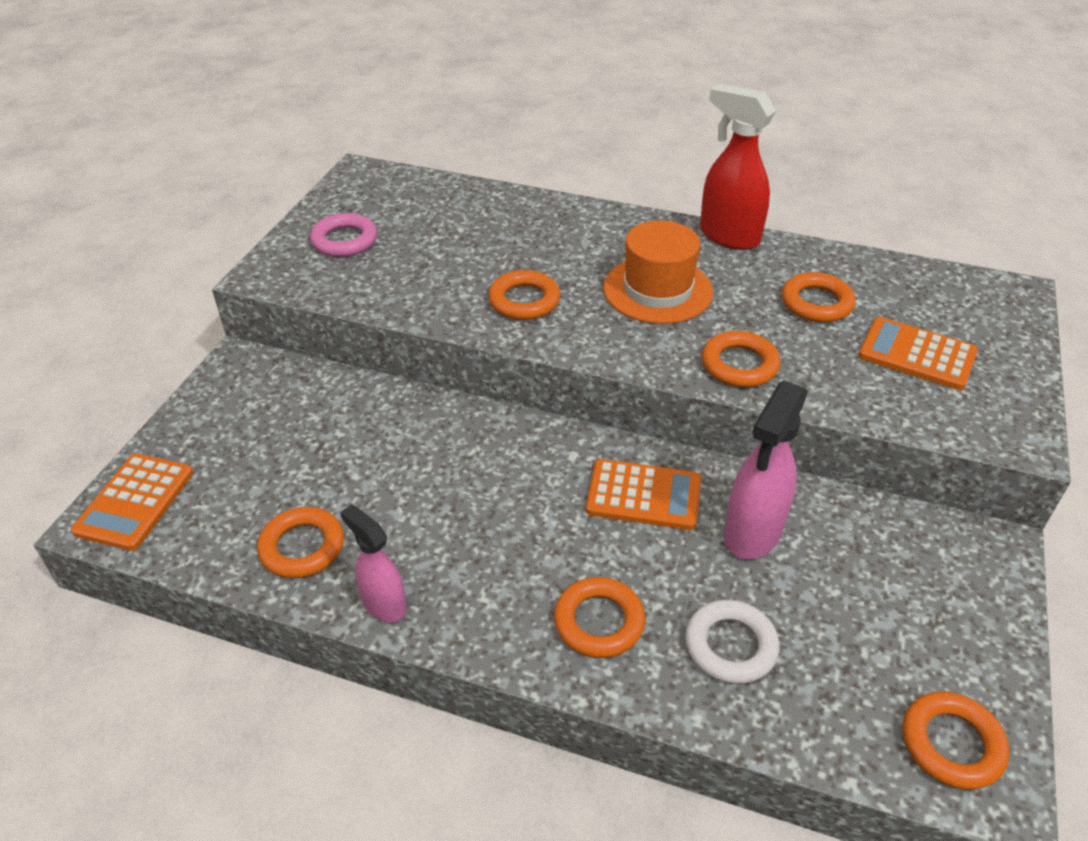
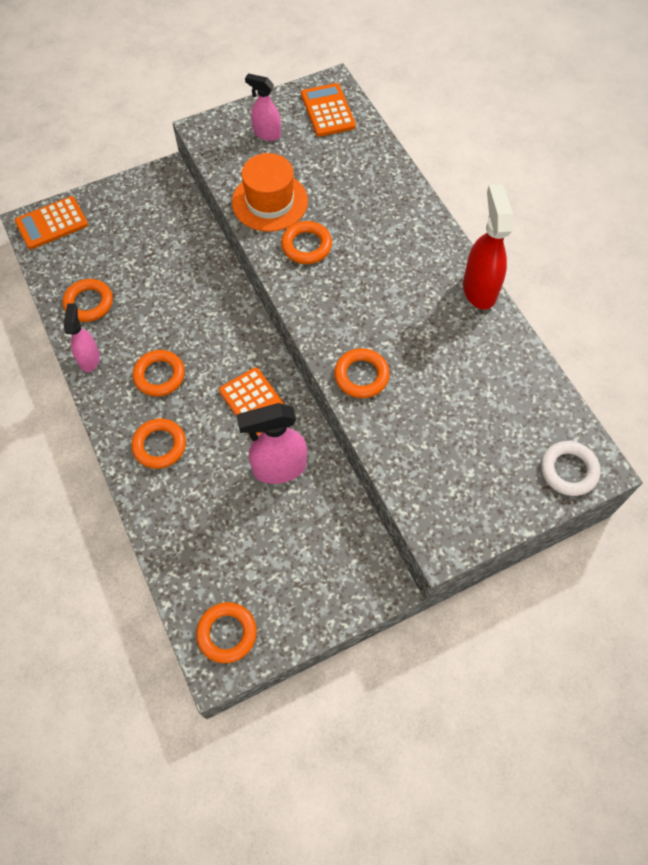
camera: 45 degrees right, 20 degrees up
pink ring [310,213,377,257] -> pink spray bottle [245,73,281,141]
orange hat [603,220,713,324] -> orange hat moved to [232,153,308,232]
white ring [685,600,780,684] -> white ring moved to [541,441,601,496]
orange ring [782,272,855,322] -> orange ring moved to [133,350,185,397]
orange calculator [858,317,978,390] -> orange calculator moved to [301,83,356,137]

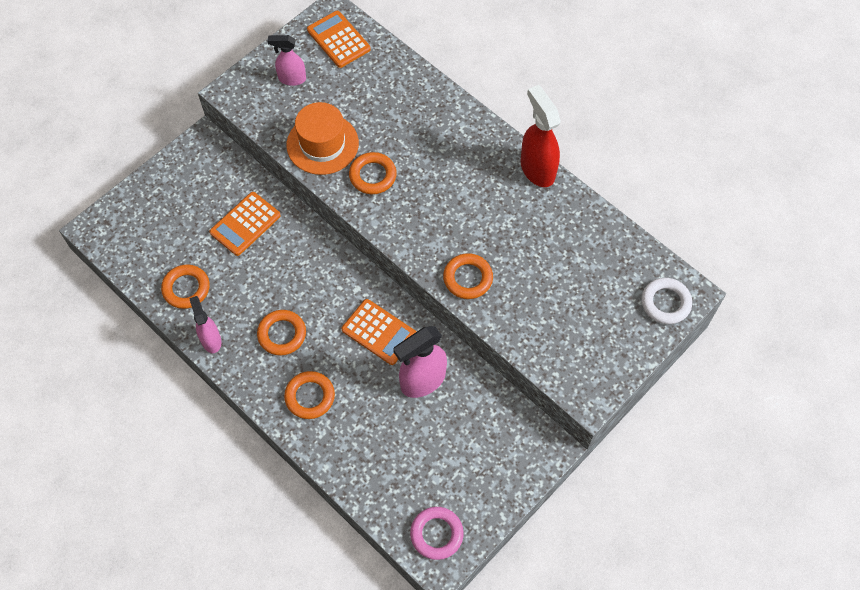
camera: 20 degrees left, 0 degrees up
orange calculator [15,196,88,249] -> orange calculator moved to [209,192,281,256]
orange ring [196,602,257,663] -> pink ring [410,507,464,560]

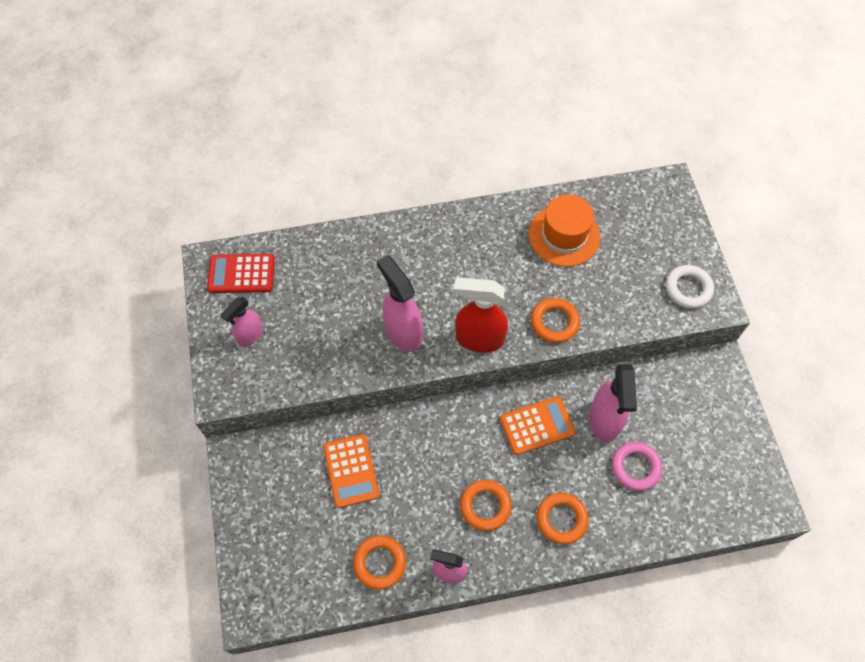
camera: 55 degrees left, 0 degrees up
orange hat [286,102,359,175] -> orange hat moved to [528,195,600,267]
orange calculator [307,11,371,68] -> red calculator [207,254,275,293]
orange ring [349,152,397,194] -> pink spray bottle [377,255,423,352]
pink ring [410,507,464,560] -> pink ring moved to [612,442,662,491]
red spray bottle [520,85,561,187] -> red spray bottle moved to [453,277,508,353]
white ring [642,278,692,324] -> white ring moved to [666,265,714,308]

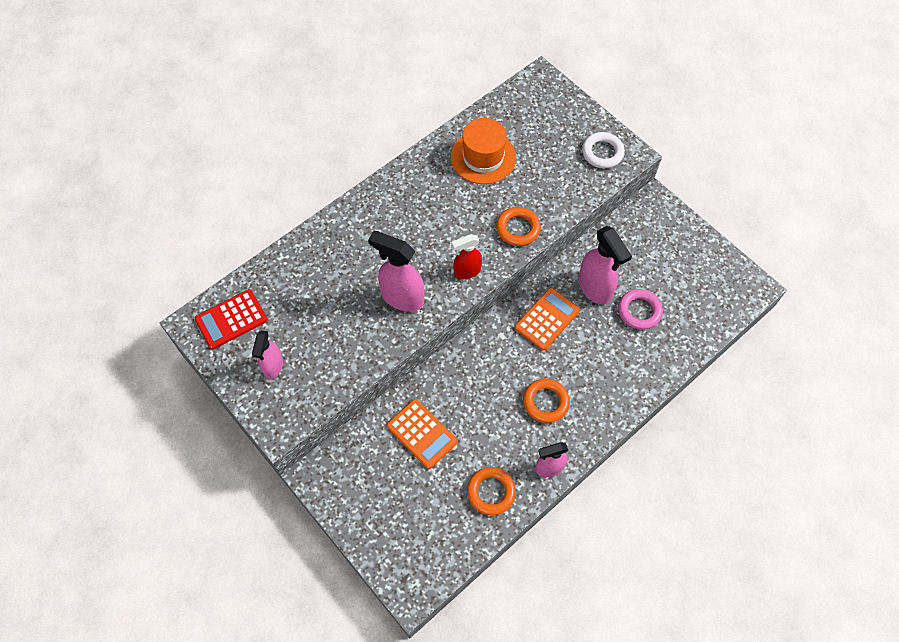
camera: 30 degrees left, 0 degrees up
red spray bottle [453,277,508,353] -> red spray bottle [452,234,482,279], size x0.62
orange ring [537,493,588,544] -> none

